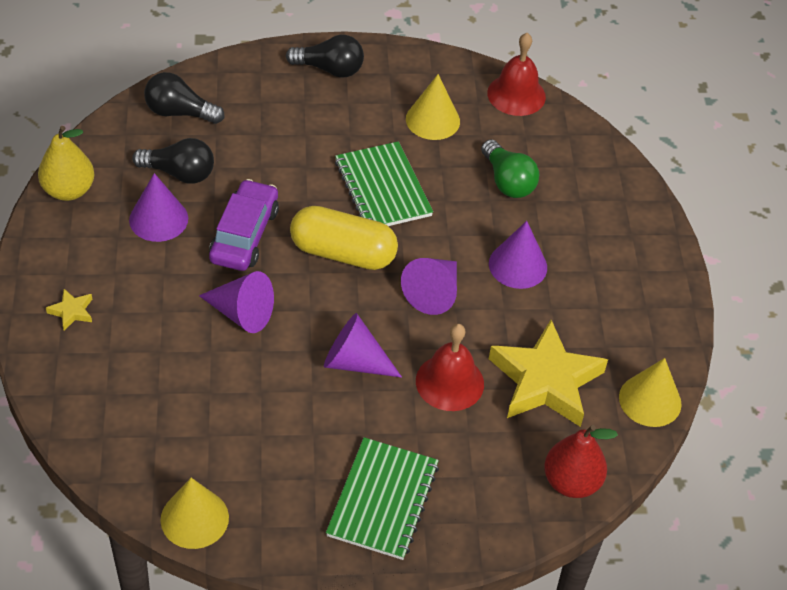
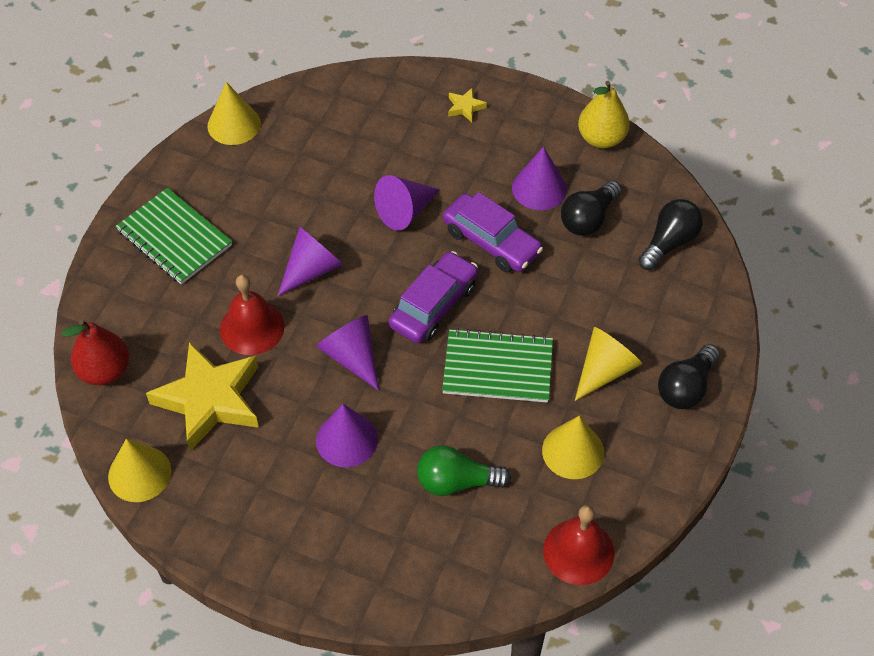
camera: 120 degrees right, 5 degrees up
yellow capsule [290,206,398,270] -> purple car [389,251,478,343]
none -> yellow cone [575,327,642,401]

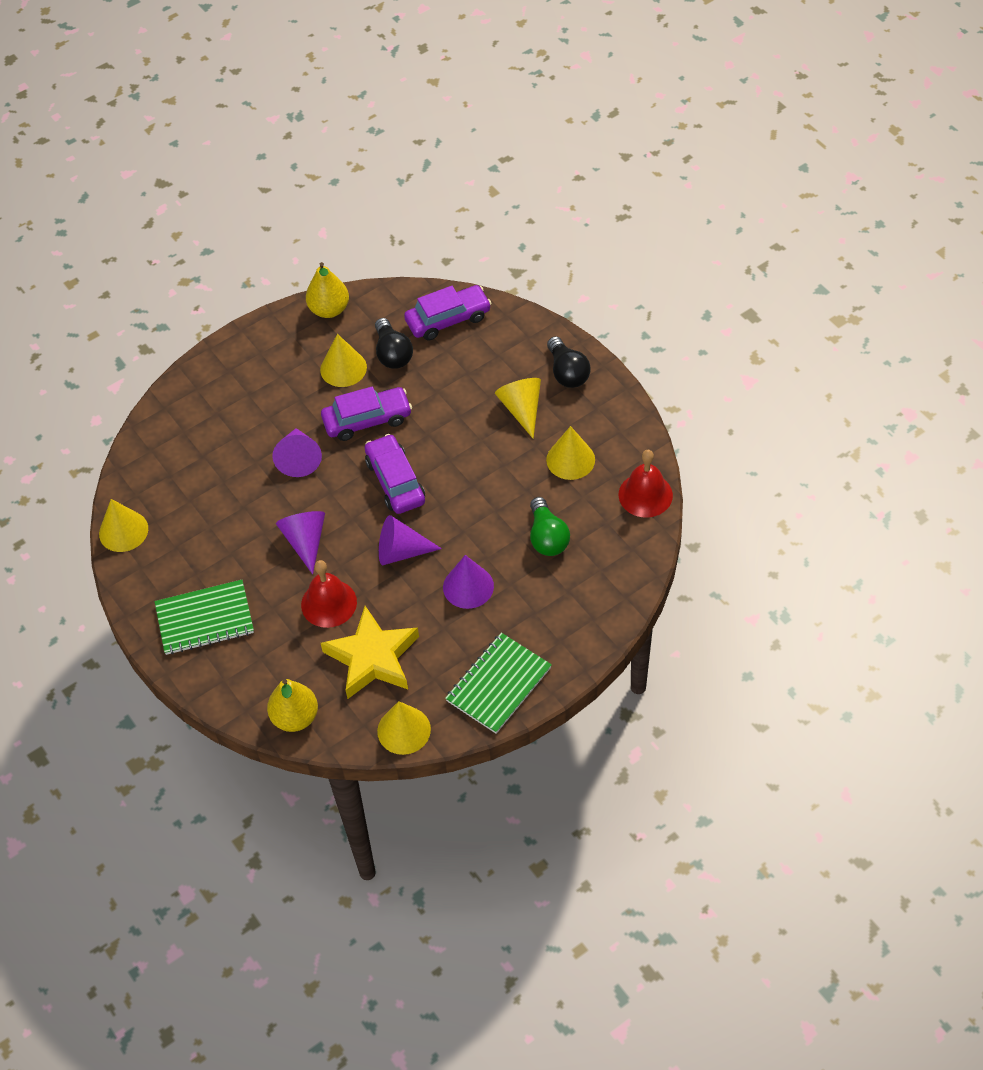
camera: 55 degrees left, 0 degrees up
red pear [62,320,129,385] -> yellow pear [267,679,318,732]
green light bulb [417,445,511,496] -> green light bulb turned 45 degrees counterclockwise [530,497,570,556]
green notebook [442,328,553,403] -> green notebook moved to [445,633,552,734]
yellow star [448,88,487,122] -> none
purple cone [512,147,567,210] -> yellow cone [320,334,367,387]
black light bulb [638,199,703,270] -> purple car [404,285,491,340]

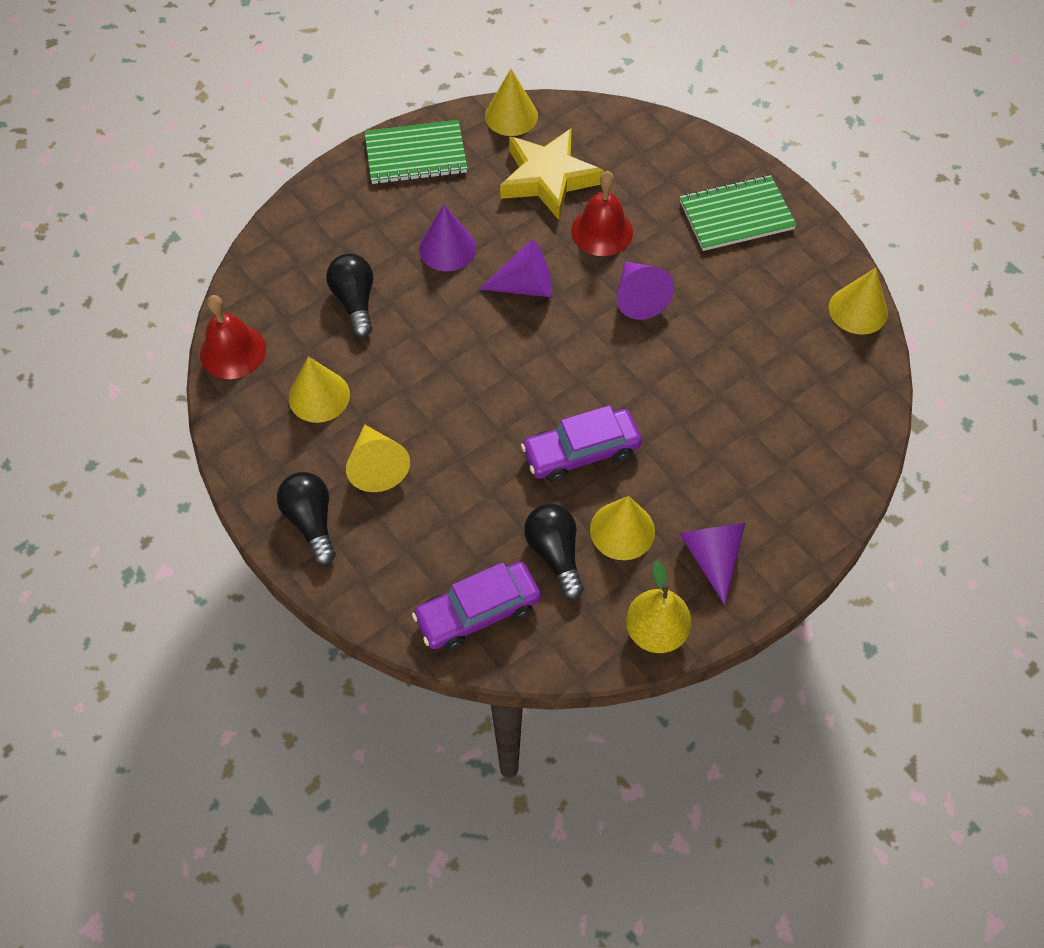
camera: 175 degrees right, 5 degrees up
yellow pear [267,679,318,732] -> none
purple cone [272,428,322,477] -> purple cone moved to [679,523,745,605]
purple car [365,434,425,514] -> none
green notebook [445,633,552,734] -> green notebook turned 45 degrees clockwise [364,120,468,184]
green light bulb [530,497,570,556] -> black light bulb [326,254,373,338]

